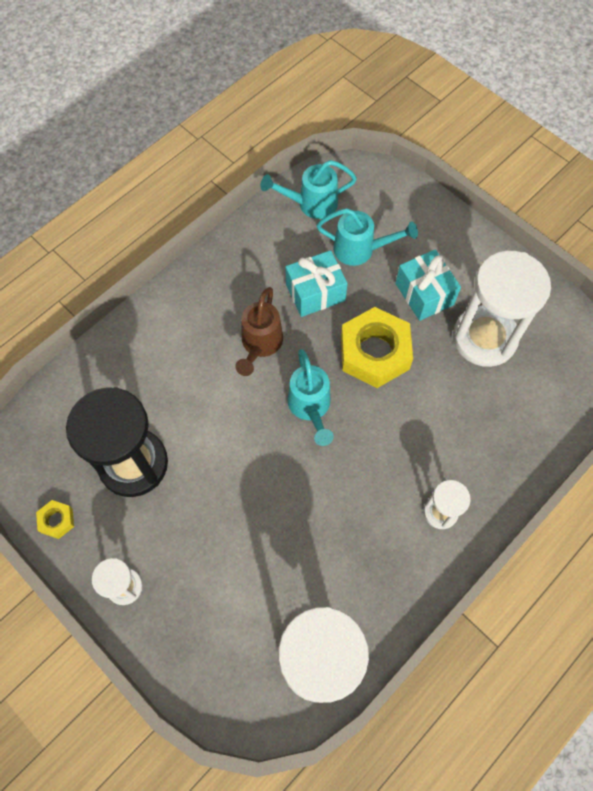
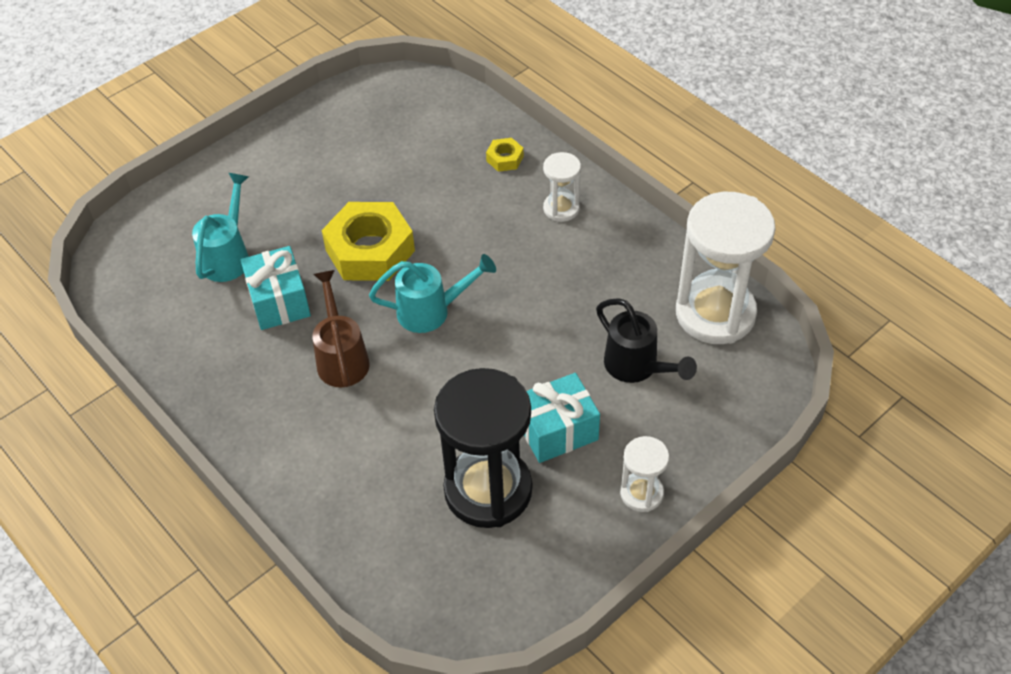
camera: 85 degrees left, 15 degrees down
yellow nut [36,500,74,539] -> yellow nut moved to [486,138,524,172]
brown watering can [235,287,283,376] -> brown watering can turned 120 degrees counterclockwise [312,270,370,387]
turquoise watering can [260,160,357,219] -> none
turquoise gift [395,249,461,321] -> turquoise gift moved to [524,373,600,463]
white hourglass [453,251,551,367] -> none
none -> black watering can [596,298,697,383]

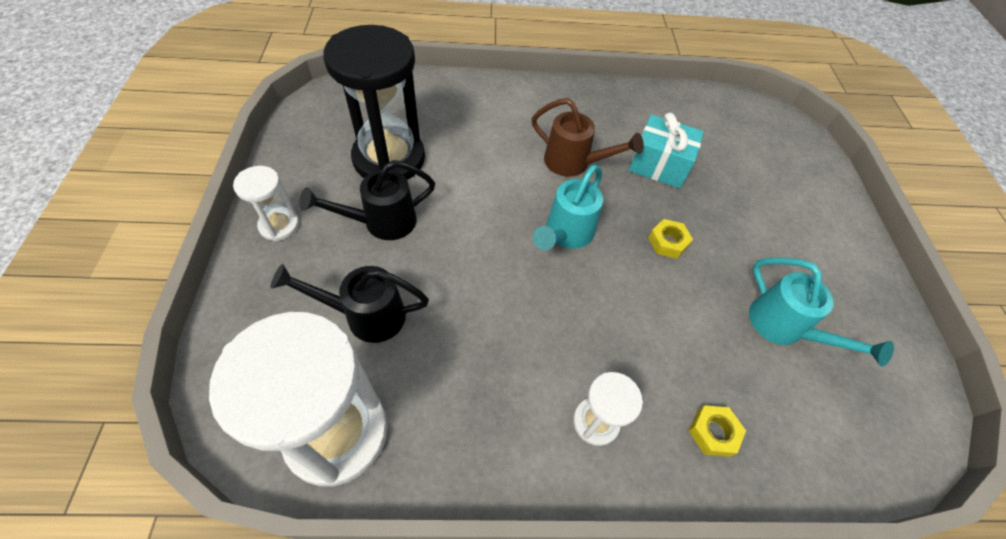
camera: 125 degrees right, 5 degrees up
turquoise watering can [192,173,249,282] -> turquoise watering can moved to [749,258,894,367]
yellow nut [322,202,415,281] -> yellow nut [648,219,693,259], size x0.44
turquoise gift [524,373,600,463] -> black watering can [299,160,435,240]

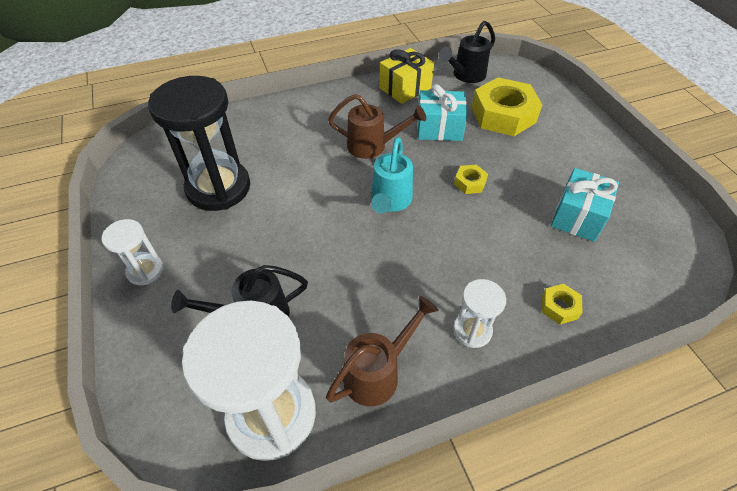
camera: 15 degrees left, 5 degrees down
black watering can [299,160,435,240] -> black watering can moved to [438,20,495,83]
turquoise watering can [749,258,894,367] -> turquoise gift [551,168,619,242]
none -> brown watering can [326,296,438,406]
none -> yellow gift [379,48,434,104]
none -> yellow nut [471,77,543,136]

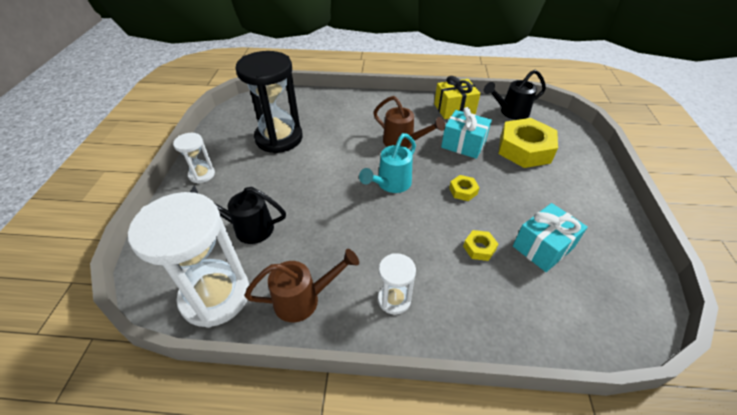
camera: 25 degrees right, 5 degrees down
yellow nut [542,284,583,325] -> yellow nut moved to [463,230,498,261]

